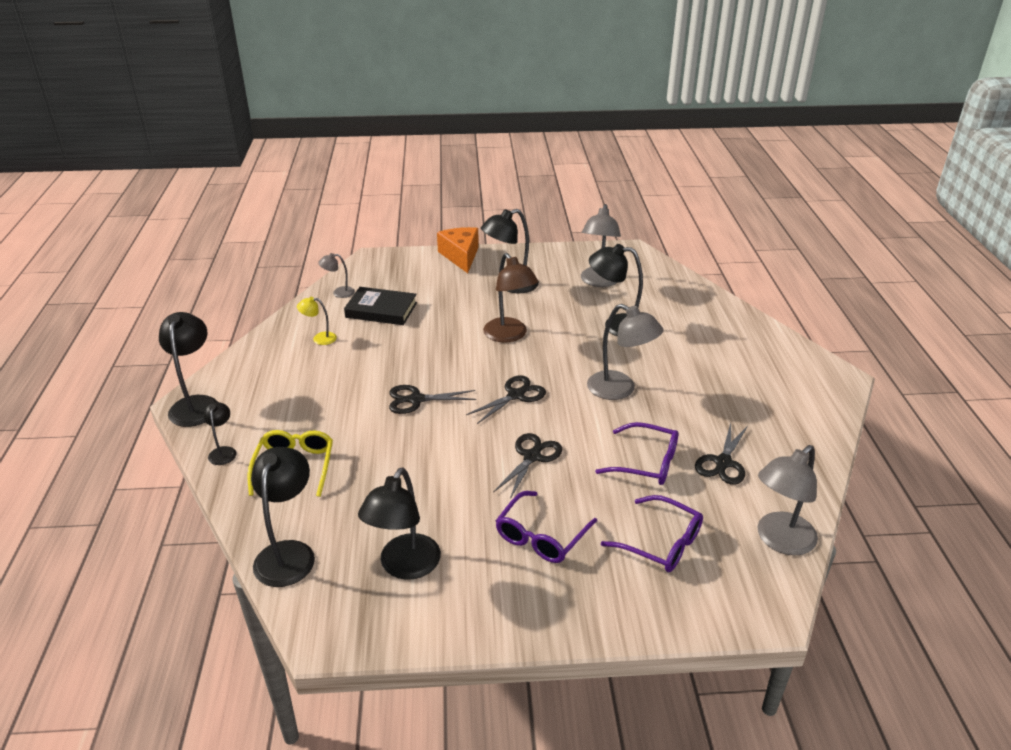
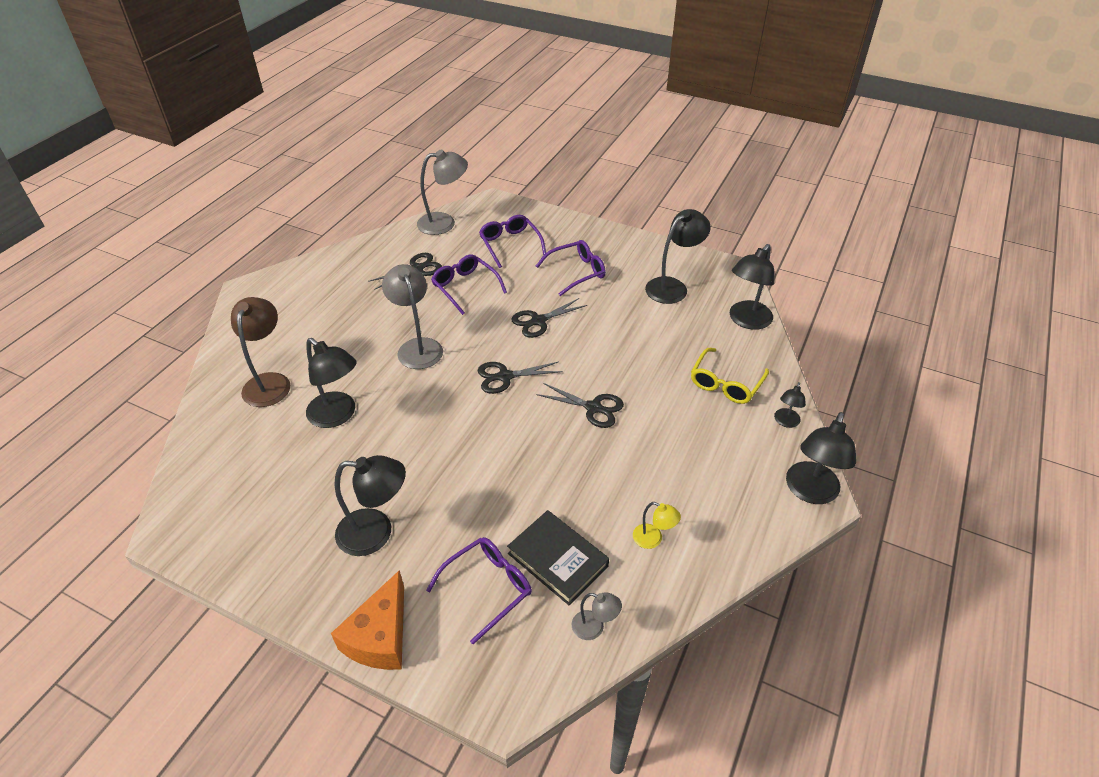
camera: 150 degrees left, 10 degrees up
brown lamp [483,253,538,343] -> brown lamp moved to [231,297,290,407]
grey lamp [581,204,621,287] -> none
none -> purple glasses [426,537,532,645]

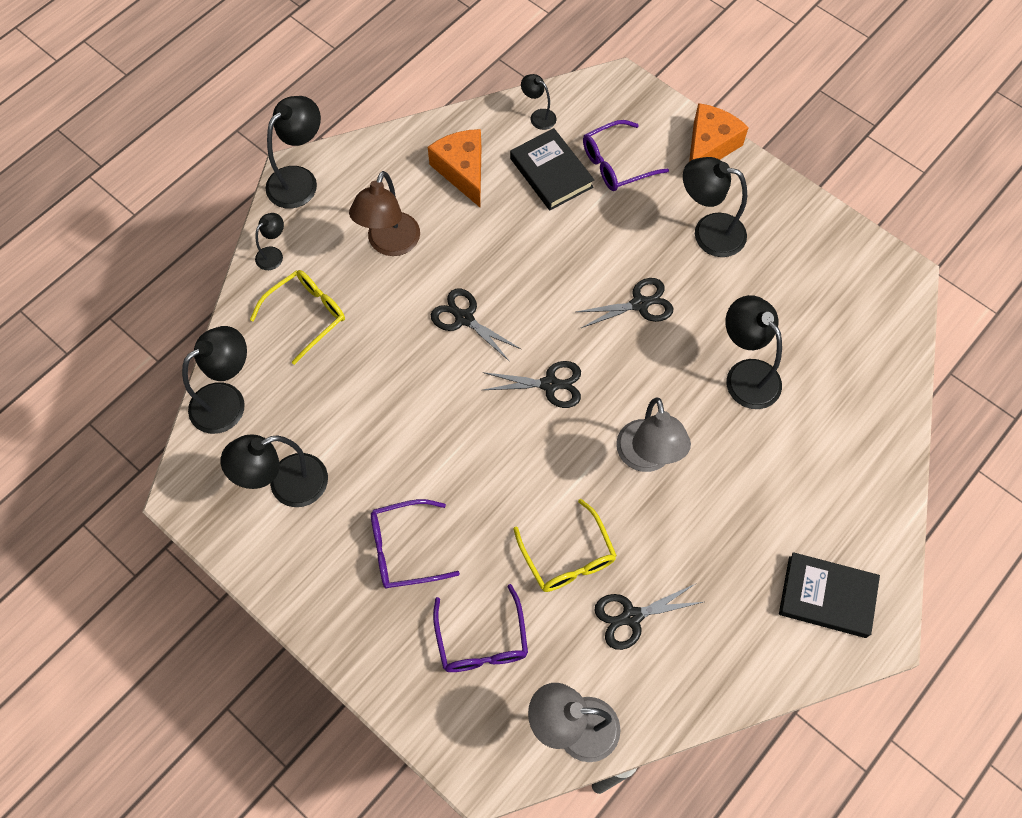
camera: 165 degrees left, 20 degrees up
brown lamp [231,297,290,407] -> brown lamp moved to [349,171,420,256]
purple glasses [431,254,507,315] -> yellow glasses [513,499,617,592]
black scissors [512,298,587,338] -> black scissors moved to [576,278,674,328]
grey lamp [572,592,622,640] -> black lamp [521,74,556,130]
yellow lamp [633,502,681,549] -> orange cheese [428,129,481,207]
none -> black book [779,552,880,638]

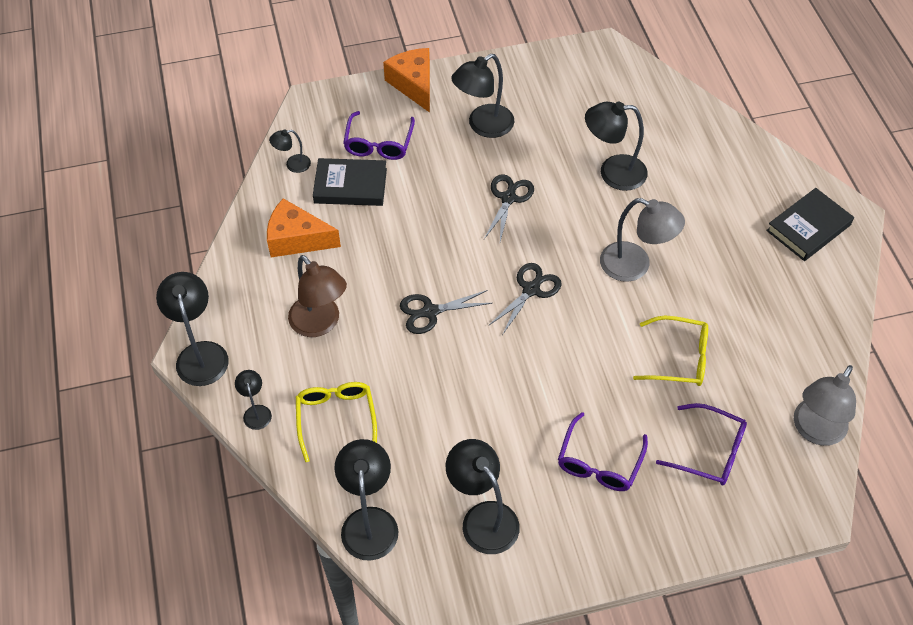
camera: 55 degrees left, 10 degrees down
black lamp [221,434,328,507] -> black lamp turned 135 degrees clockwise [446,439,520,554]
black scissors [595,583,703,650] -> none

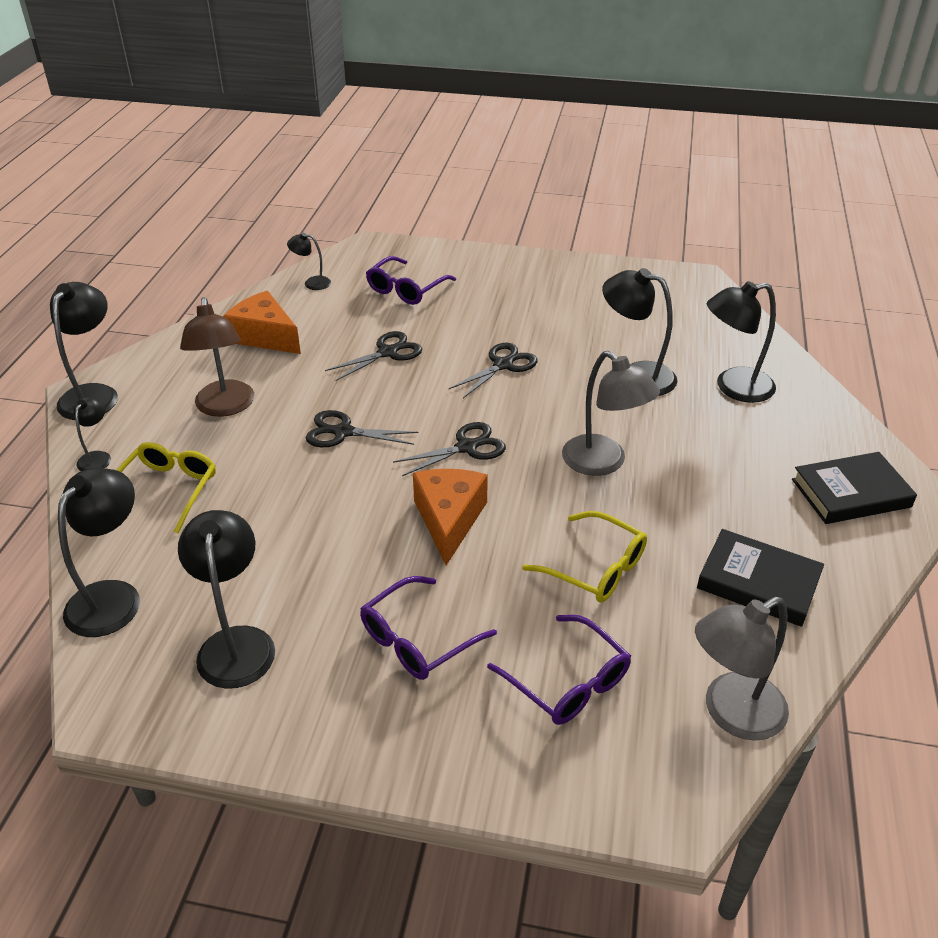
camera: 25 degrees right, 15 degrees down
black book [313,158,387,206] -> black book moved to [697,529,824,627]
orange cheese [383,48,430,113] -> orange cheese moved to [413,469,488,565]
black lamp [451,54,514,138] -> black lamp moved to [707,281,776,403]
none -> black scissors [325,331,422,381]

